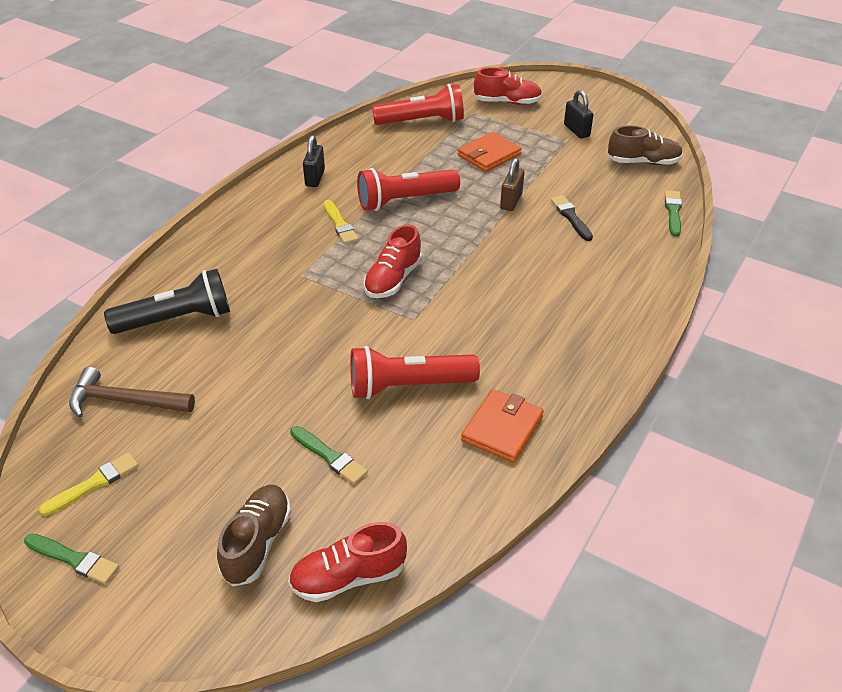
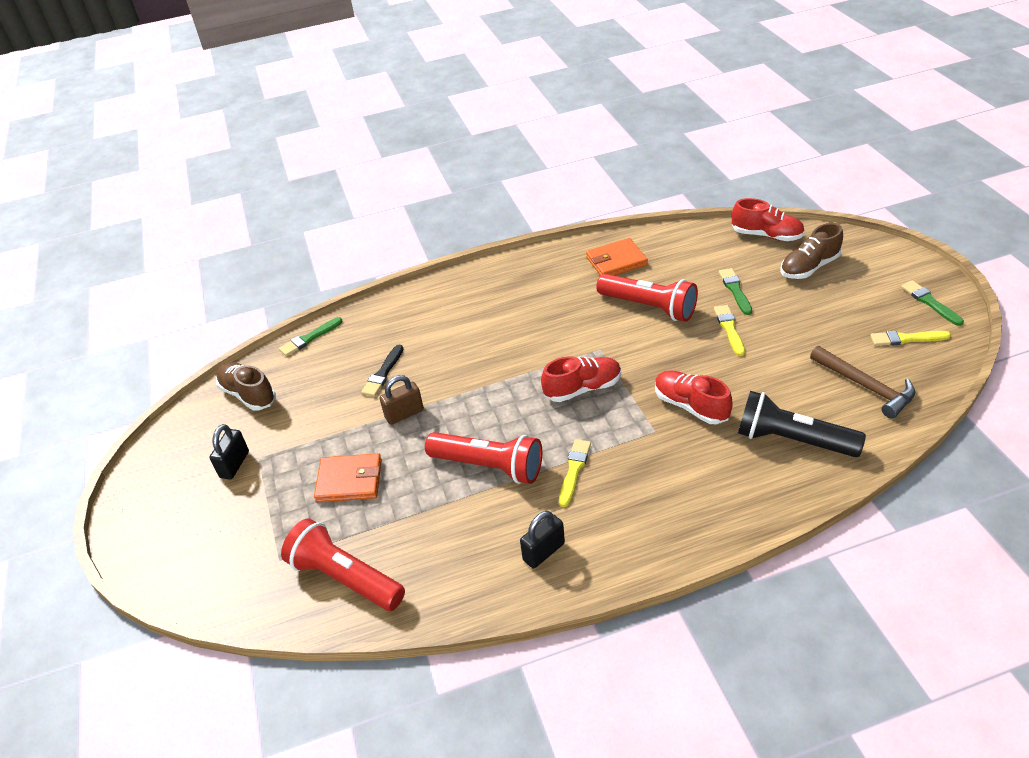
camera: 135 degrees left, 0 degrees up
red shoe [474,67,542,105] -> red shoe moved to [655,370,733,424]
none -> yellow brush [714,305,745,356]

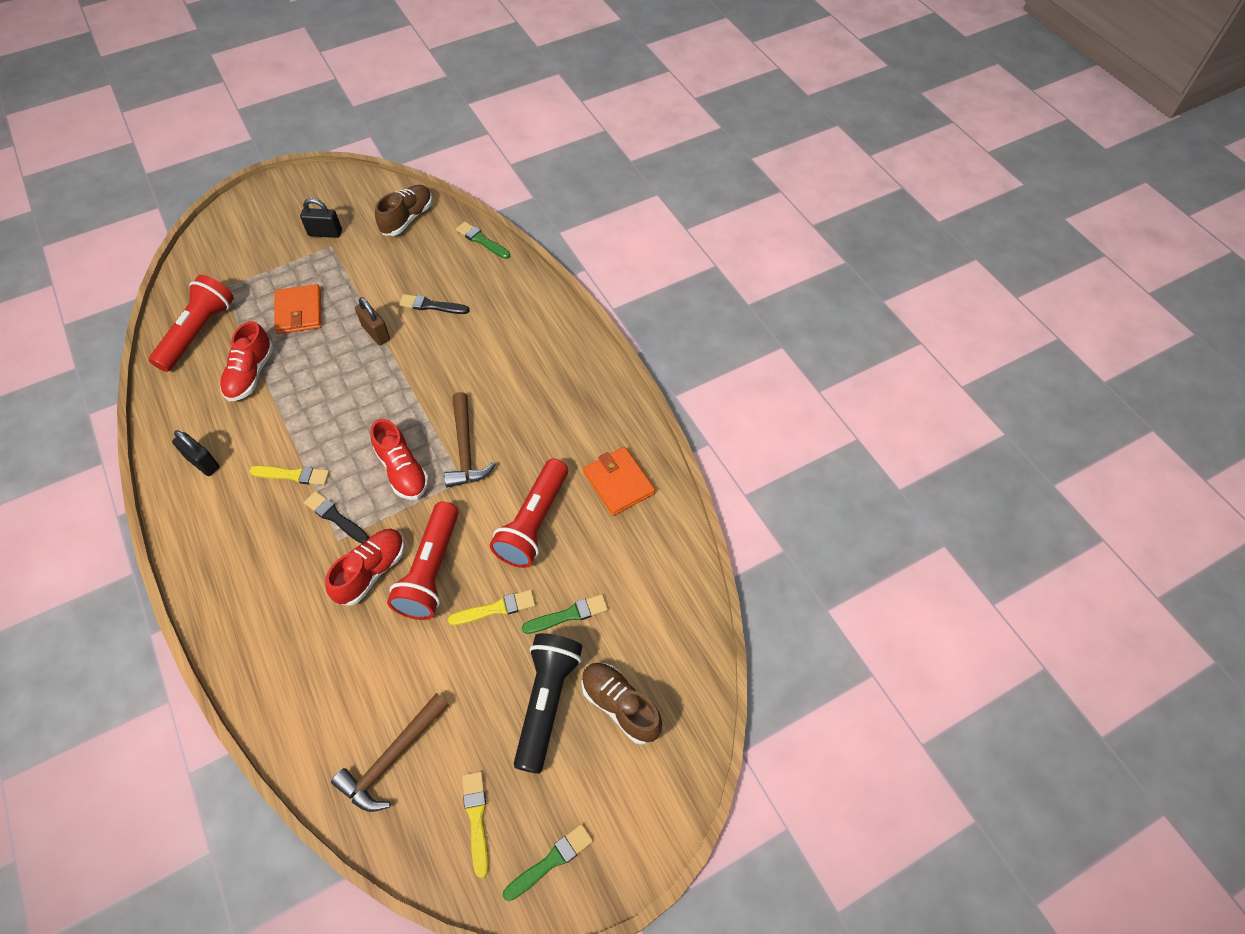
camera: 75 degrees right, 15 degrees up
red flashlight [425,432,542,484] -> red flashlight moved to [387,502,459,620]
red shoe [732,198,805,241] -> red shoe moved to [220,321,274,401]
black flashlight [738,391,866,457] -> black flashlight moved to [514,633,583,774]
none -> black brush [304,491,369,544]
none -> brown hammer [444,392,496,488]

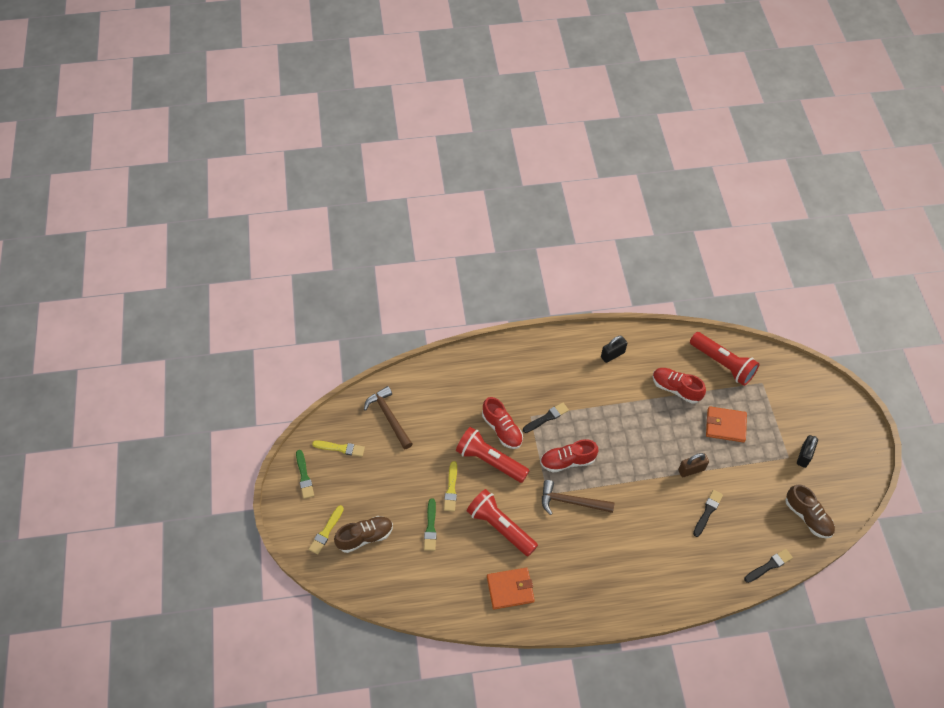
camera: 110 degrees right, 0 degrees up
yellow brush [249,466,330,485] -> yellow brush moved to [309,505,344,554]
green brush [456,222,510,259] -> black brush [744,549,793,583]
black flashlight [514,633,583,774] -> none

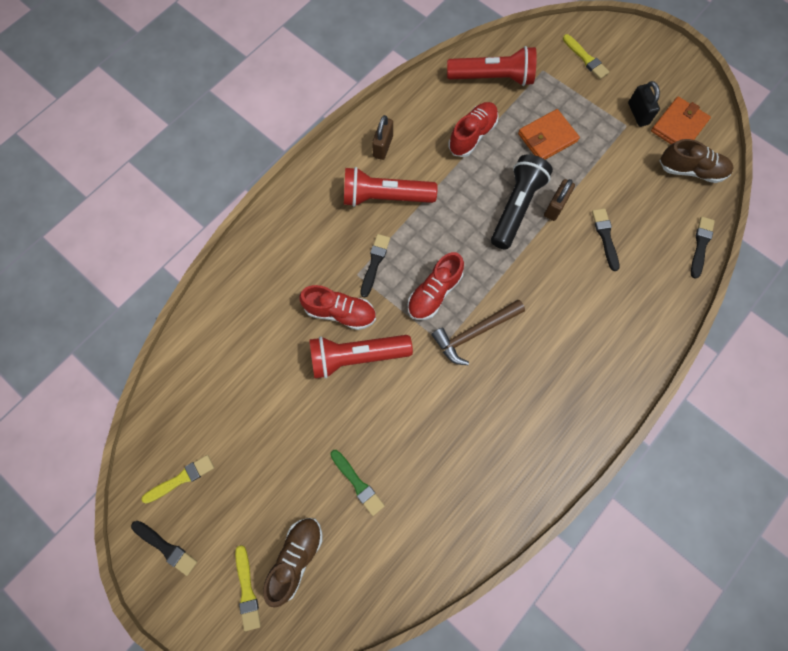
camera: 40 degrees left, 15 degrees up
green brush [296,450,314,499] -> black brush [131,521,197,576]
brown hammer [364,386,413,449] -> none
yellow brush [444,461,457,512] -> yellow brush moved to [563,34,609,79]
red flashlight [467,489,538,557] -> red flashlight moved to [344,167,438,207]
orange wallet [487,567,535,609] -> orange wallet moved to [651,97,711,144]
black padlock [601,336,627,363] -> brown padlock [372,115,393,160]
red shoe [653,368,706,404] -> red shoe turned 135 degrees clockwise [448,102,499,157]
none -> black flashlight [491,154,553,249]

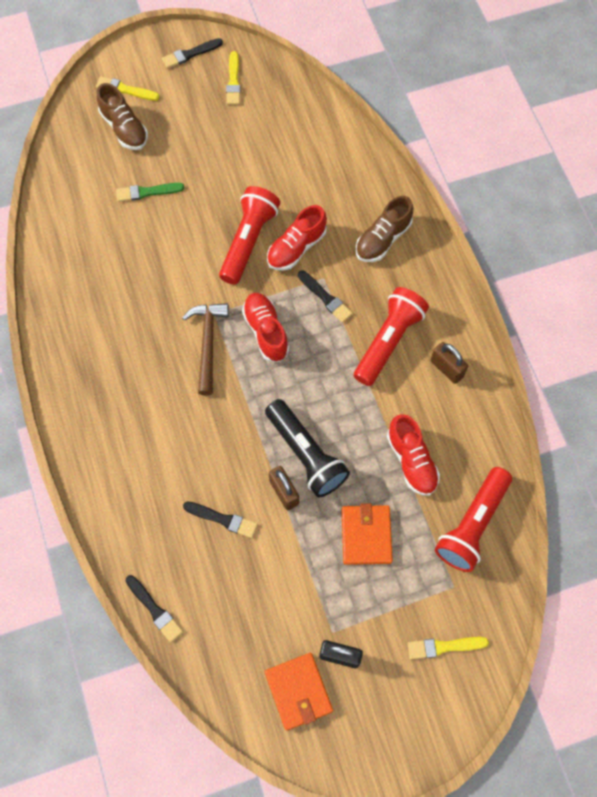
camera: 120 degrees right, 5 degrees down
brown shoe [659,139,734,183] -> brown shoe moved to [356,196,413,262]

